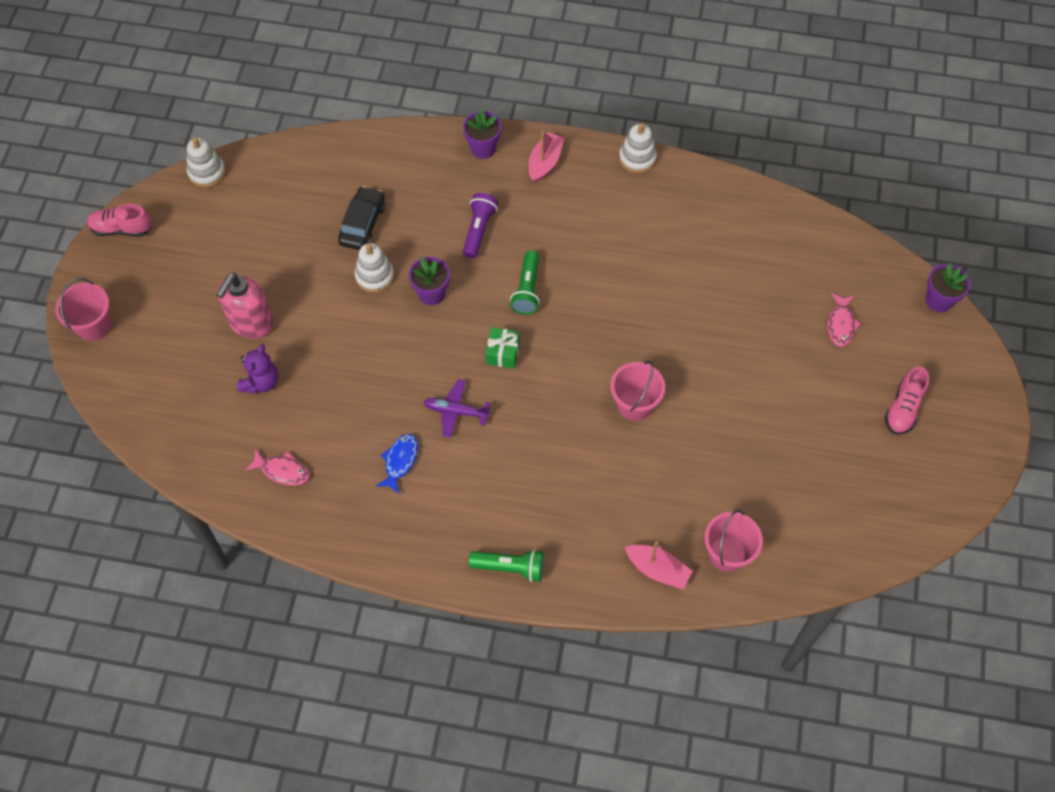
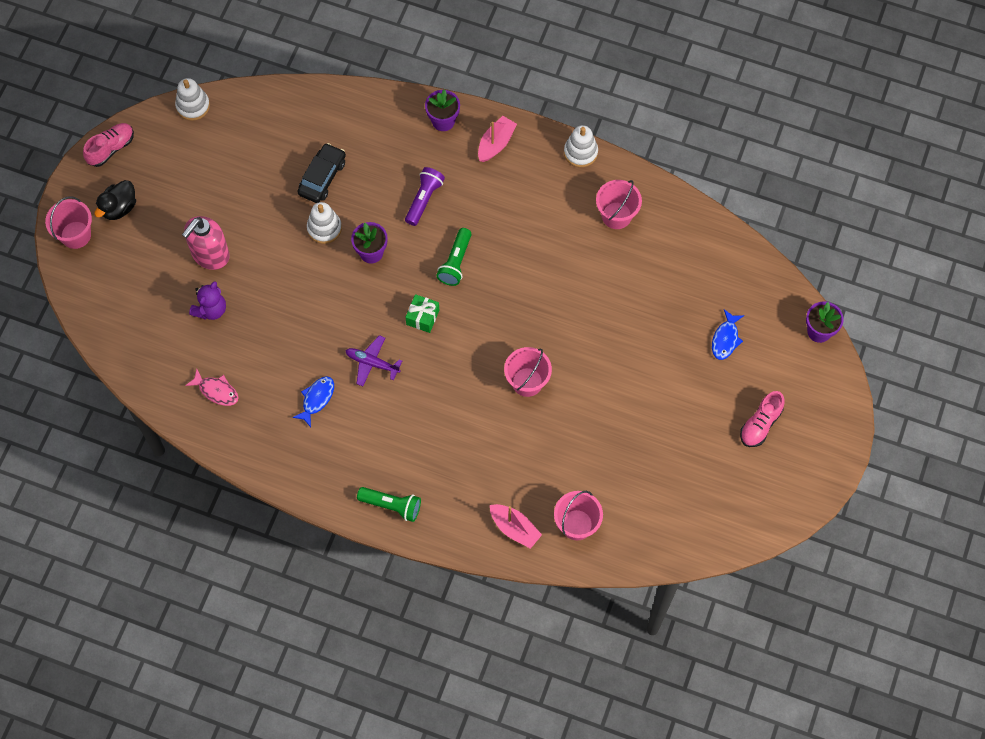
camera: 10 degrees right, 5 degrees up
pink shoe [87,204,152,236] -> pink shoe turned 120 degrees clockwise [83,123,134,167]
pink fish [828,293,861,346] -> blue fish [712,309,744,360]
none -> black duck [94,180,136,220]
none -> pink bucket [596,180,642,229]

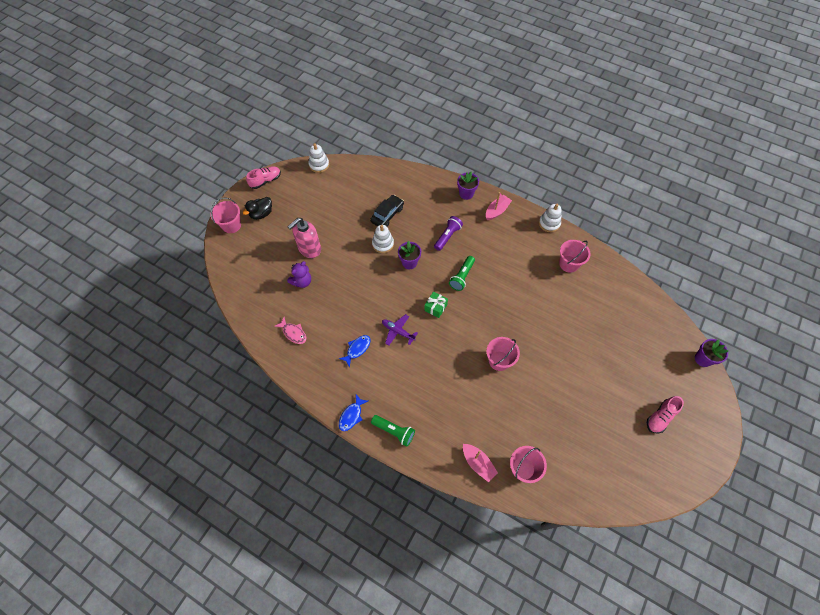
camera: 10 degrees right, 5 degrees down
blue fish [712,309,744,360] -> blue fish moved to [339,394,368,431]

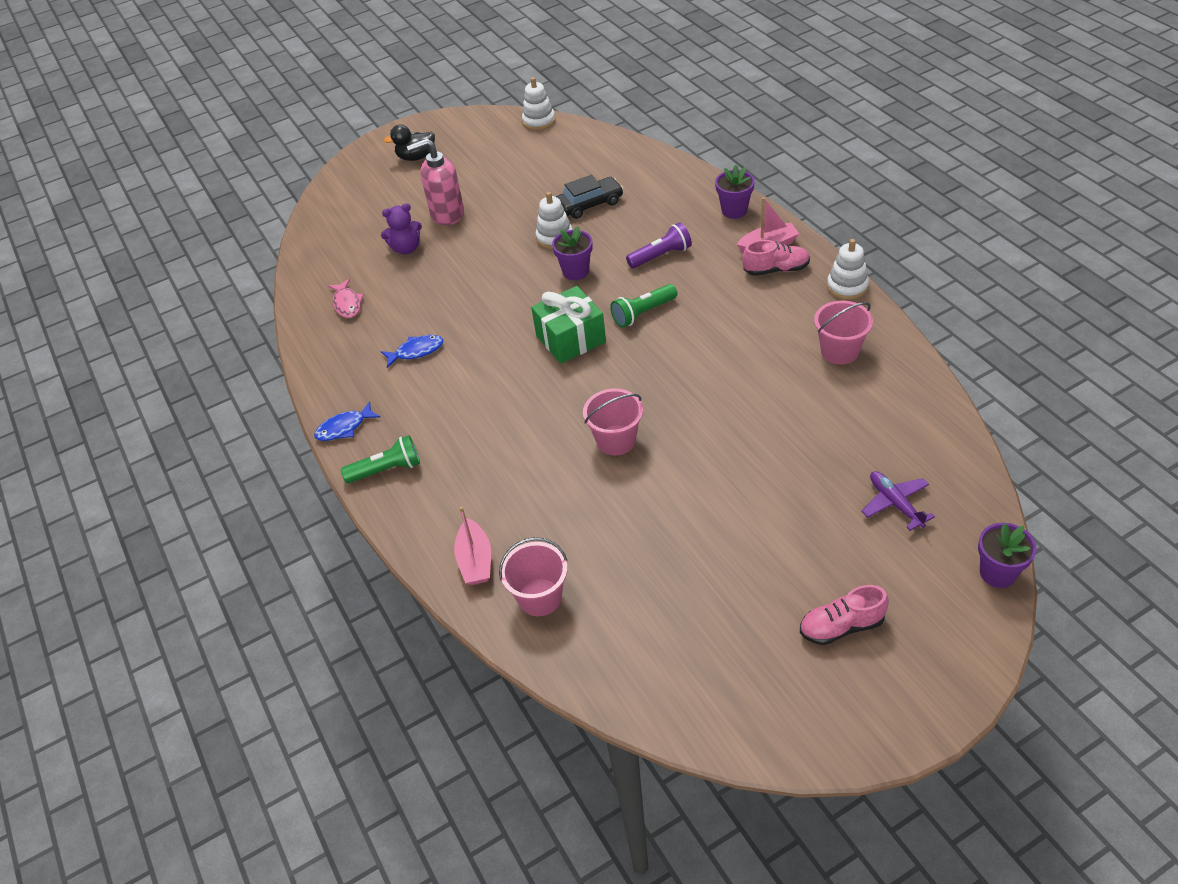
camera: 35 degrees right, 15 degrees down
pink bucket [210,198,241,233] -> none
pink shoe [246,166,281,189] -> pink shoe moved to [742,240,810,276]
green flashlight [371,415,415,446] -> green flashlight turned 75 degrees counterclockwise [341,435,420,483]
purple plane [382,314,418,345] -> purple plane moved to [861,471,935,531]
green gift [424,291,448,318] -> green gift [531,286,606,364], size x1.71

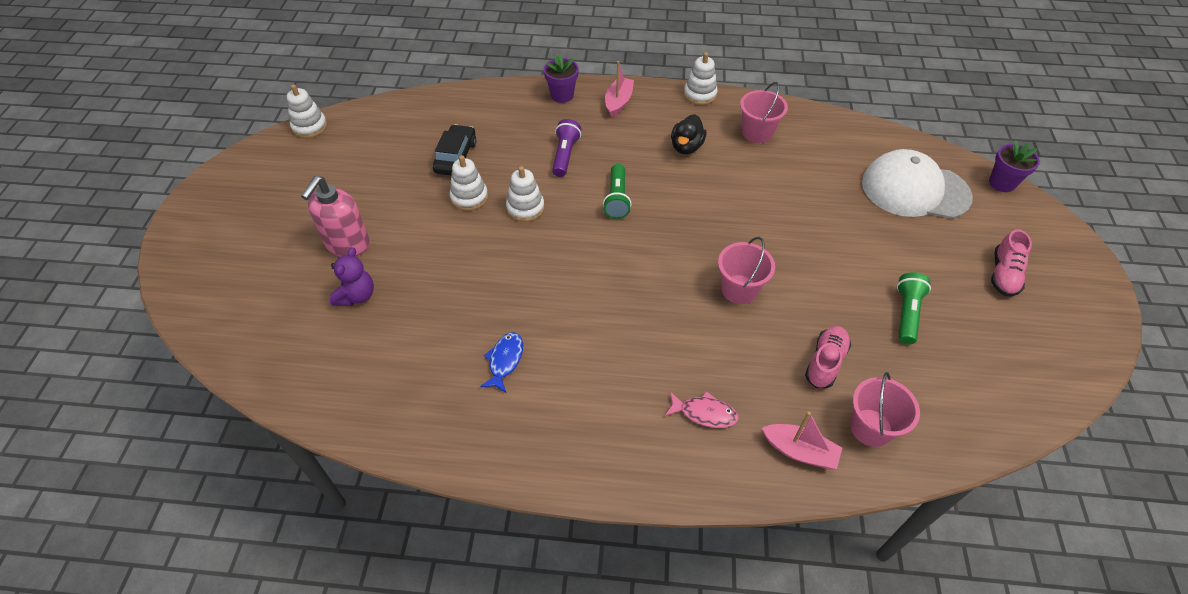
camera: 60 degrees left, 5 degrees up
blue fish [314,401,380,441] -> none
pink fish [328,279,364,318] -> pink fish moved to [665,391,739,428]
green flashlight [341,435,420,483] -> green flashlight moved to [897,272,931,344]
black duck [384,124,435,161] -> black duck moved to [671,114,706,154]
green gift [531,286,606,364] -> none
purple flower pot [552,226,593,280] -> white stacking toy [506,166,544,222]
pink shoe [742,240,810,276] -> pink shoe moved to [805,326,851,388]
purple plane [861,471,935,531] -> white cap [862,149,973,219]

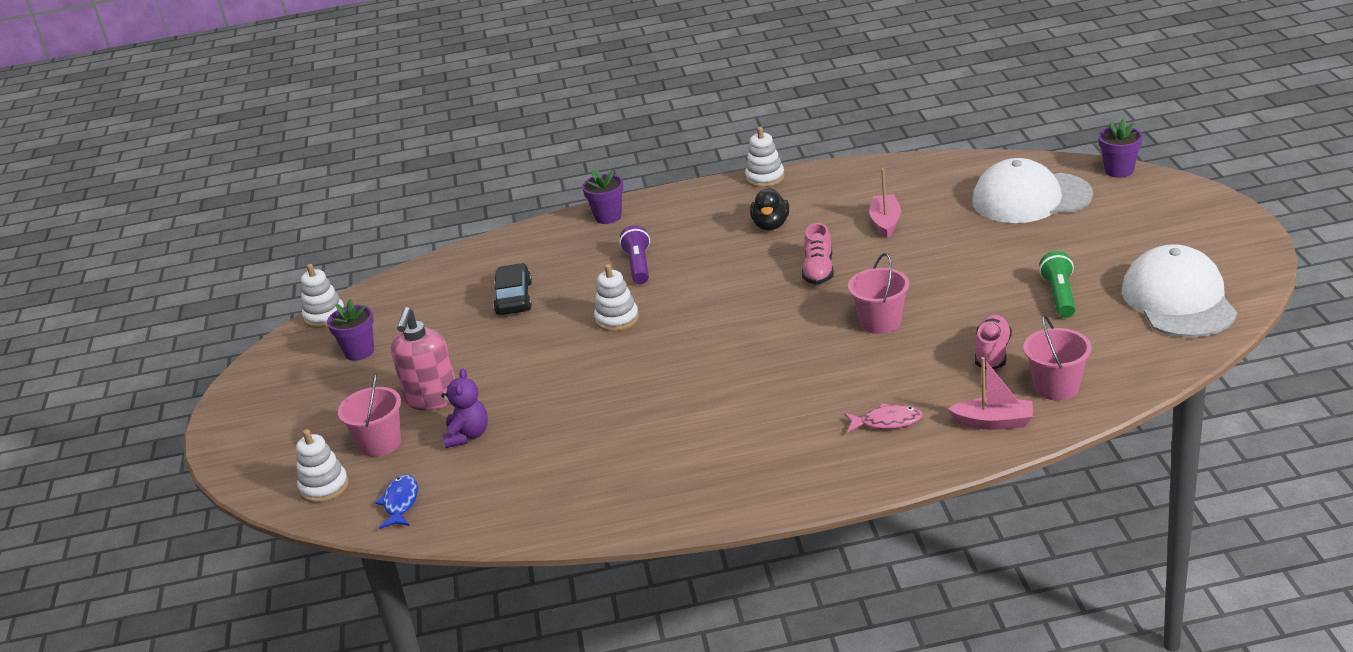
camera: 10 degrees left, 20 degrees down
white stacking toy [449,155,488,211] -> white stacking toy moved to [296,429,349,503]
blue fish [480,332,523,393] -> blue fish moved to [375,474,418,529]
green flashlight [603,164,632,219] -> none
pink boat [605,61,634,118] -> pink boat moved to [869,169,901,238]
pink bucket [740,82,788,143] -> pink bucket moved to [338,373,401,457]
pink shoe [991,229,1032,296] -> pink shoe moved to [802,223,834,285]
none -> purple flower pot [327,299,374,361]
none -> white cap [1122,244,1237,338]

